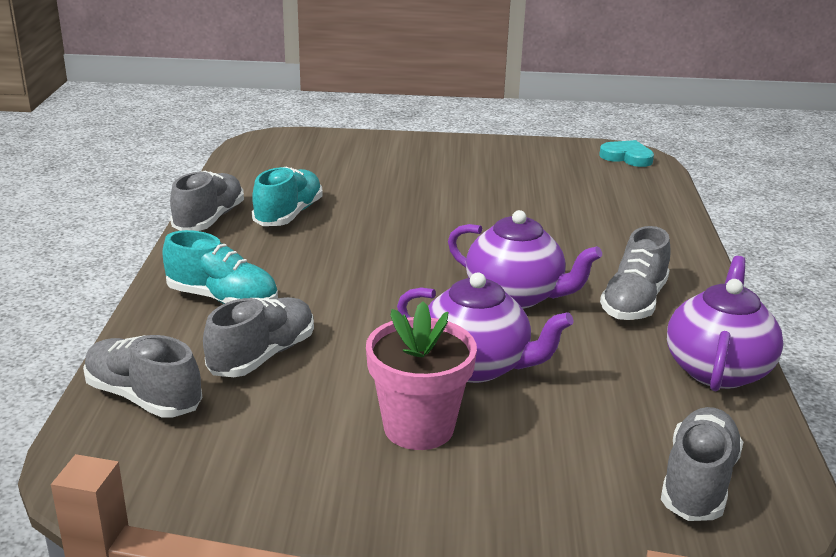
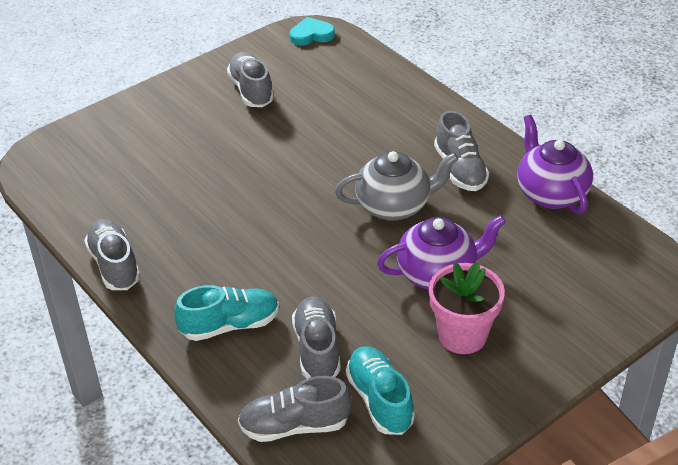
camera: 40 degrees left, 15 degrees up
turquoise shoe [252,166,323,226] -> turquoise shoe moved to [346,346,415,435]
purple teapot [448,210,602,309] -> grey teapot [335,151,458,221]
grey shoe [661,407,743,521] -> grey shoe moved to [227,52,274,107]

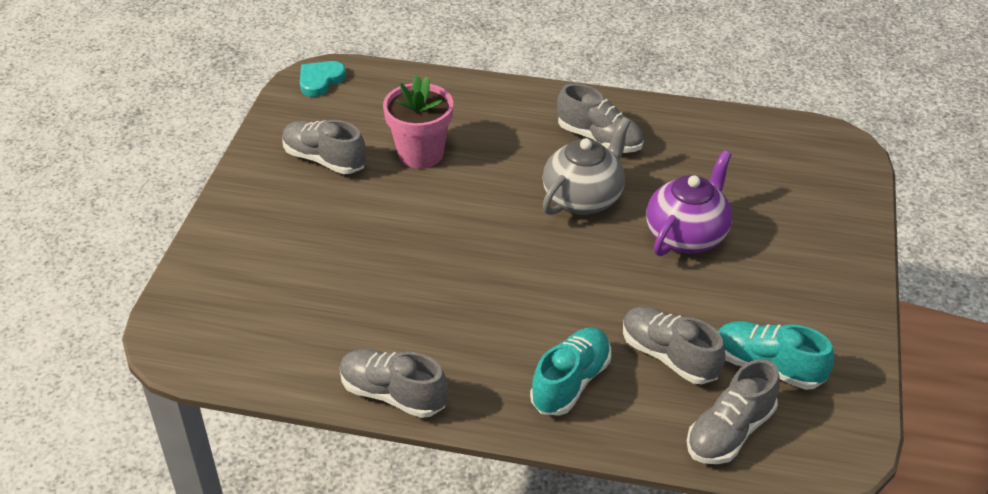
camera: 40 degrees left, 0 degrees up
pink flower pot [429,262,505,354] -> pink flower pot moved to [383,75,453,169]
purple teapot [517,115,593,214] -> none

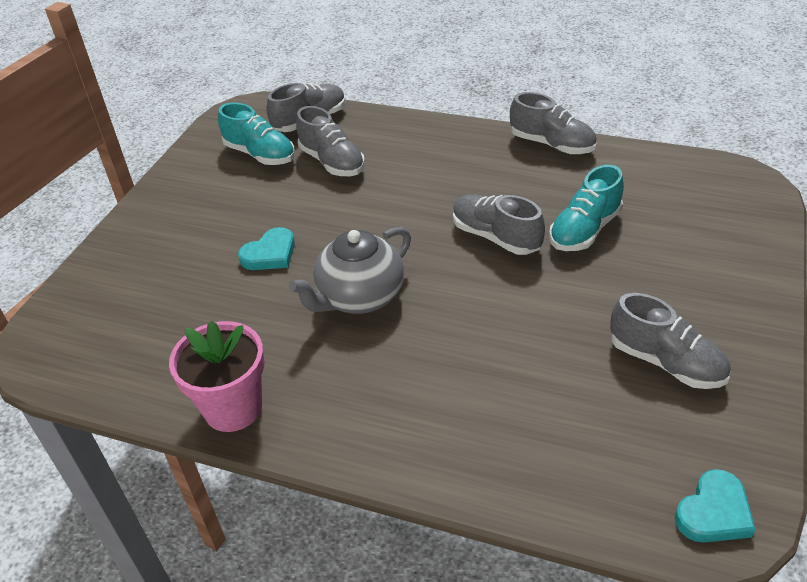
camera: 170 degrees left, 0 degrees up
pink flower pot [383,75,453,169] -> pink flower pot moved to [169,320,265,432]
turquoise shoe [530,327,611,416] -> turquoise shoe moved to [549,165,624,251]
grey shoe [557,83,644,153] -> grey shoe moved to [453,194,545,255]
purple teapot [646,150,732,256] -> turquoise heart [238,227,295,270]

